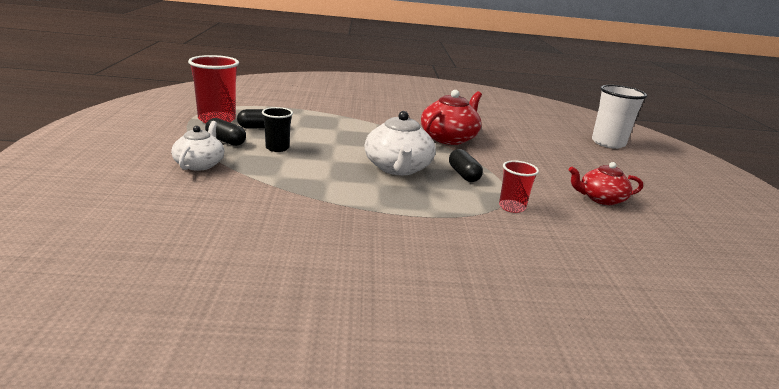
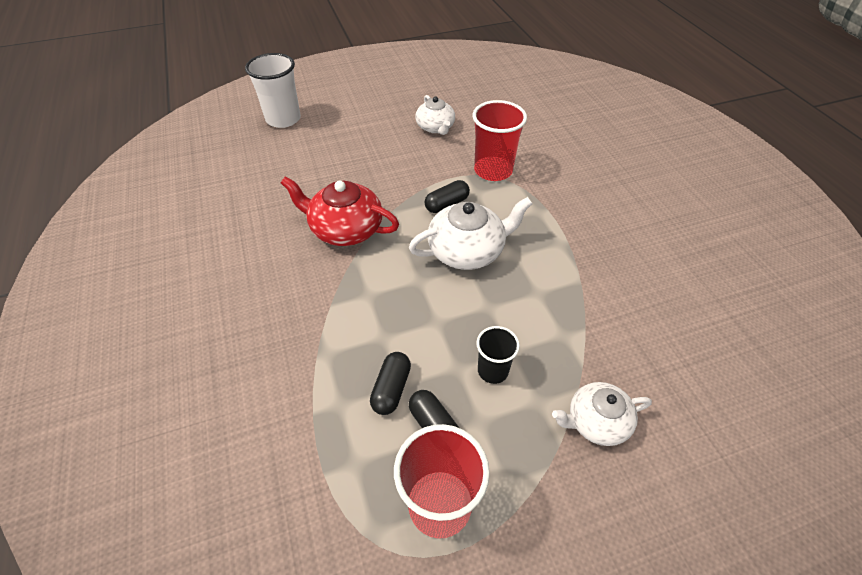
camera: 105 degrees left, 25 degrees up
black capsule [205,118,246,146] -> black capsule moved to [370,352,411,415]
red cup [499,160,539,213] -> red cup [472,100,527,181], size x1.72
red teapot [569,162,643,205] -> white teapot [415,95,455,135]

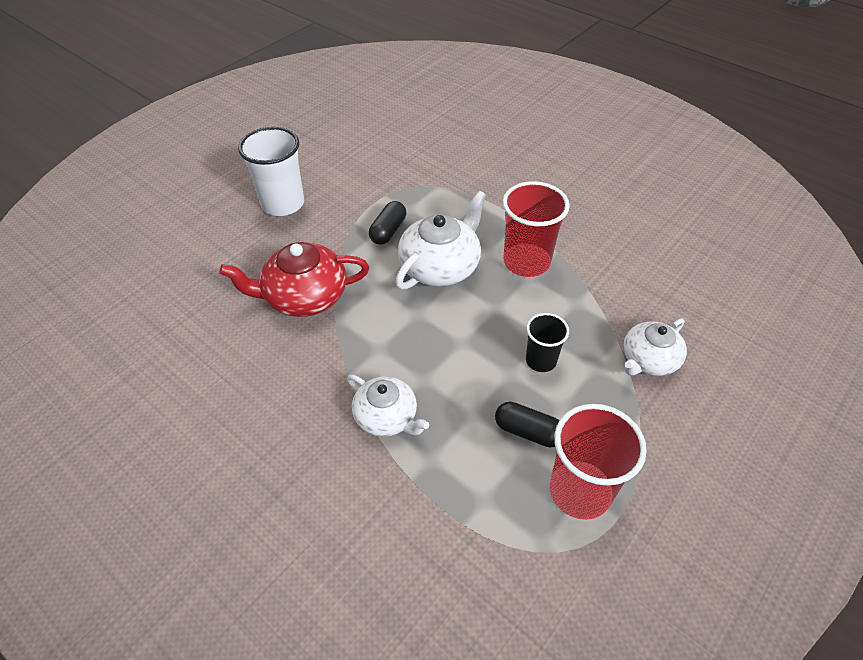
camera: 30 degrees left, 0 degrees up
white cup [245,53,301,128] -> white cup moved to [238,127,304,216]
black capsule [370,352,411,415] -> none
white teapot [415,95,455,135] -> white teapot moved to [347,375,429,437]
red cup [472,100,527,181] -> red cup moved to [502,181,570,277]

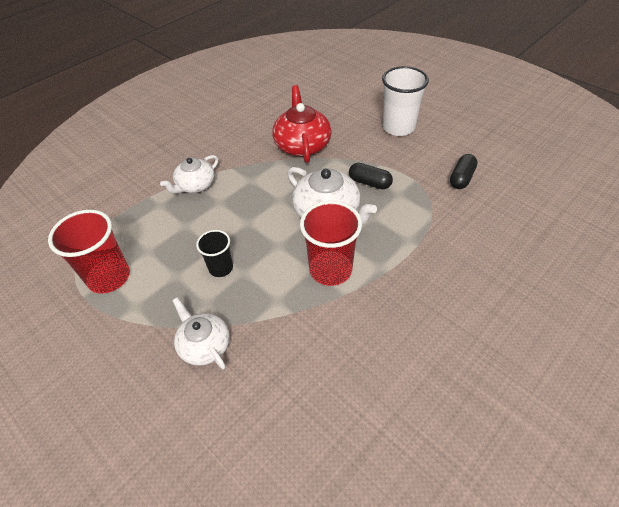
camera: 95 degrees right, 0 degrees up
black capsule [495,402,560,447] -> black capsule moved to [450,154,477,189]

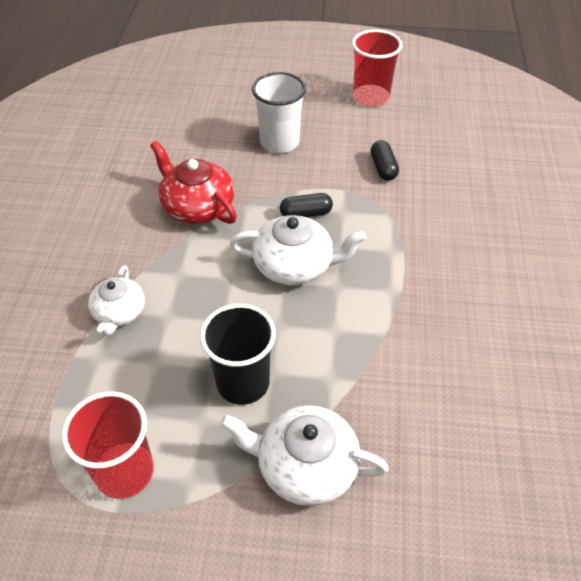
camera: 40 degrees left, 0 degrees up
white teapot [172,297,230,370] -> white teapot [220,405,389,506], size x1.53
black cup [196,230,233,277] -> black cup [200,304,276,405], size x1.72
red cup [300,201,362,286] -> red cup moved to [352,30,402,107]

